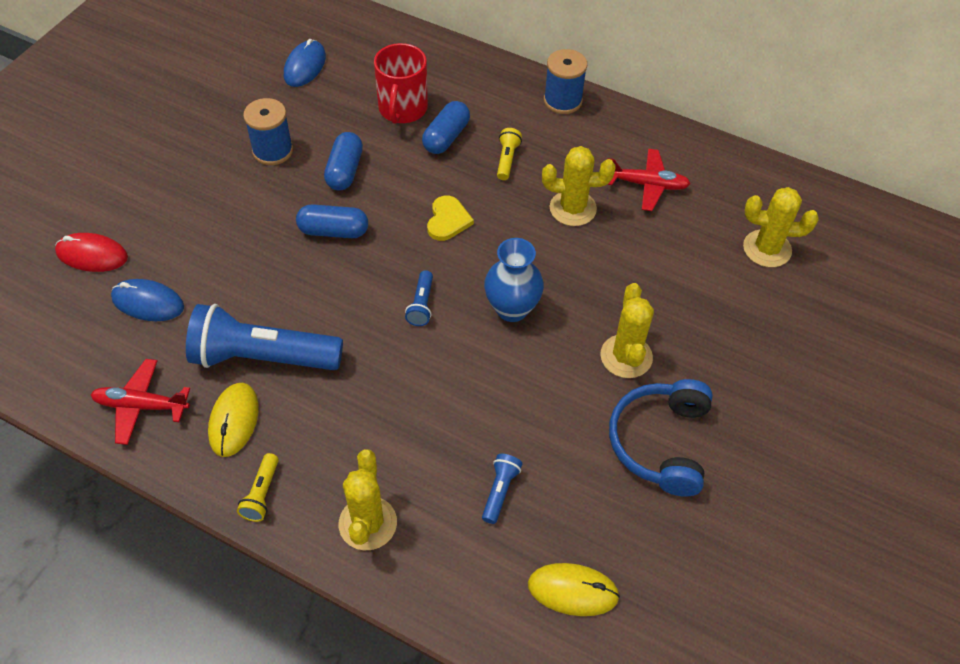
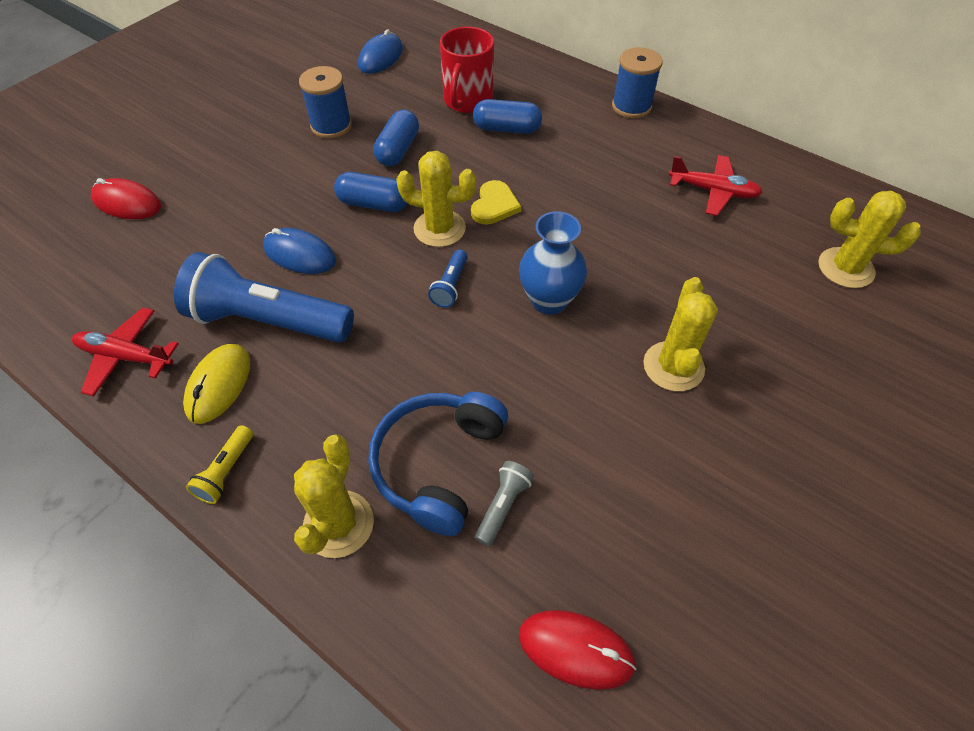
camera: 10 degrees right, 0 degrees up
blue mouse [111,279,184,321] -> blue mouse moved to [263,228,336,274]
blue capsule [422,101,470,154] -> blue capsule turned 60 degrees clockwise [473,99,542,134]
blue flashlight [482,454,522,524] -> grey flashlight [475,461,534,546]
yellow flashlight [497,128,522,180] -> none
yellow mouse [528,563,620,616] -> red mouse [519,610,636,690]
yellow cactus [542,146,615,226] -> yellow cactus moved to [396,151,476,247]
blue headphones [609,379,713,497] -> blue headphones moved to [368,392,508,536]

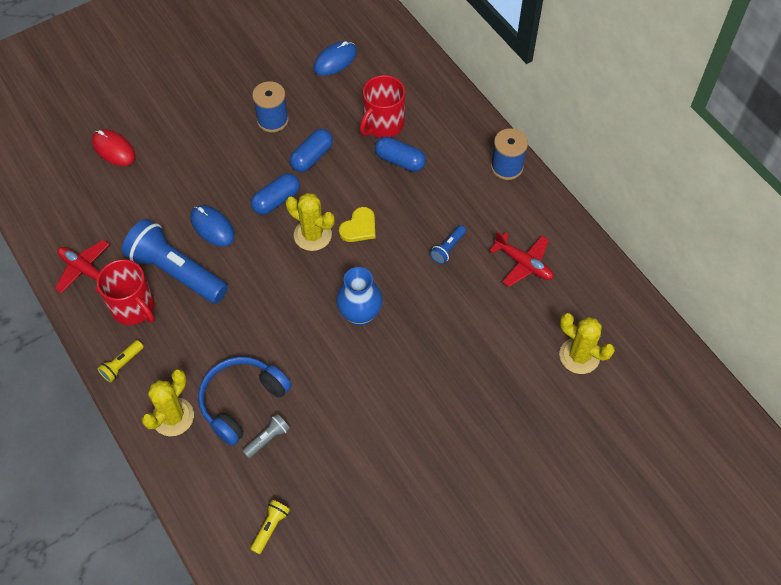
camera: 20 degrees right, 5 degrees up
yellow mouse [183,344,250,424] -> red mug [97,259,155,325]
blue capsule [334,172,407,212] -> blue capsule turned 75 degrees counterclockwise [251,173,300,215]
blue flashlight [428,250,468,308] -> blue flashlight moved to [430,225,466,264]
red mouse [519,610,636,690] -> yellow flashlight [250,500,290,554]
yellow cactus [643,277,718,391] -> none

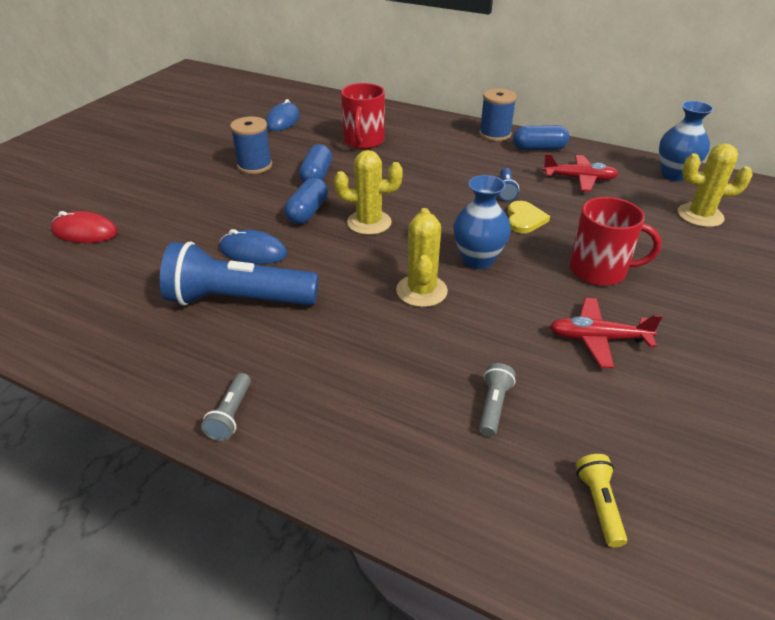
camera: 30 degrees left, 20 degrees down
red plane [55,240,110,293] -> red plane moved to [549,298,662,368]
red mug [97,259,155,325] -> red mug moved to [569,197,661,286]
yellow flashlight [97,340,144,382] -> grey flashlight [201,373,251,441]
yellow cactus [142,369,194,436] -> yellow cactus moved to [396,208,448,307]
blue headphones [198,356,291,446] -> none
yellow heart [339,207,375,242] -> yellow heart moved to [508,201,550,233]
blue capsule [375,137,426,172] -> blue capsule moved to [513,125,569,150]
none -> blue vase [659,101,714,181]

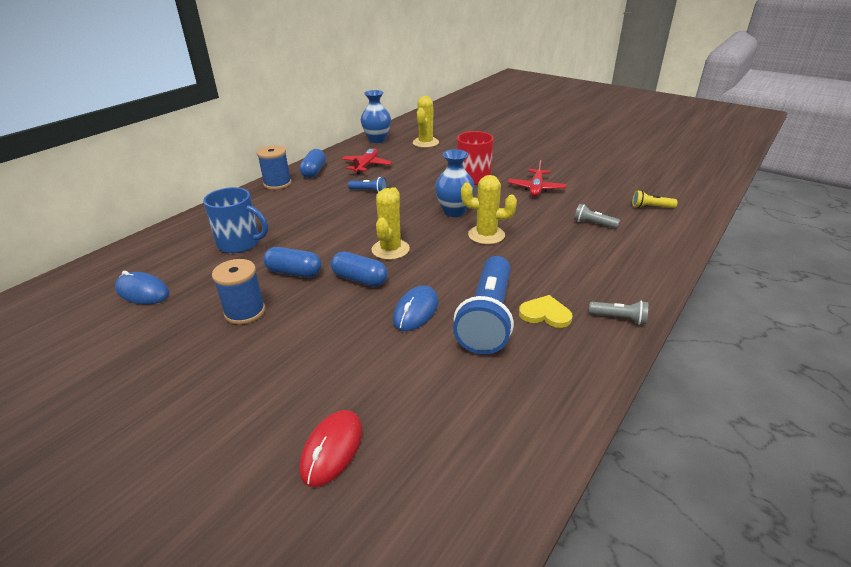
camera: 80 degrees left, 5 degrees down
red mug [341,83,385,149] -> blue mug [203,187,268,253]
yellow heart [508,201,550,233] -> yellow heart moved to [519,295,573,328]

